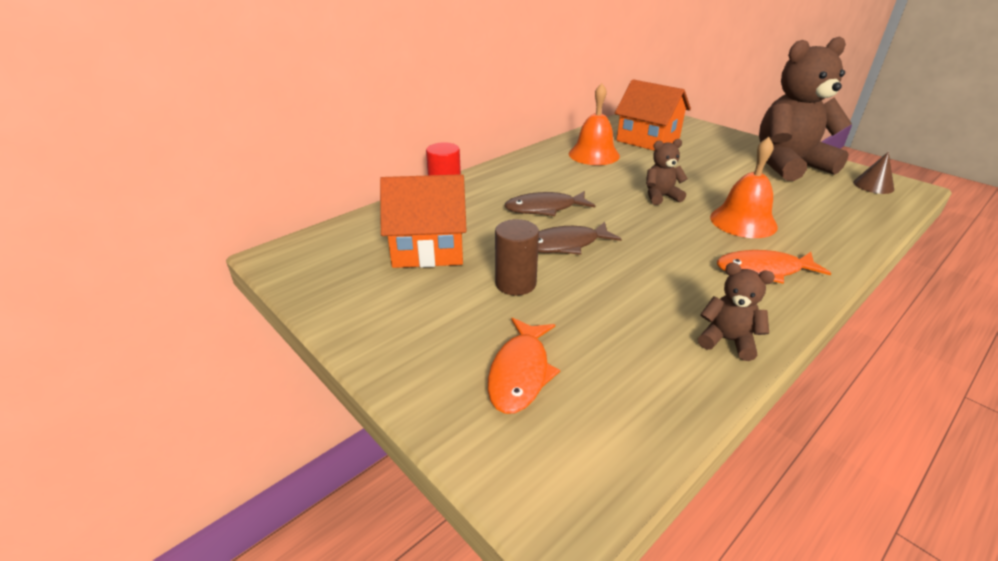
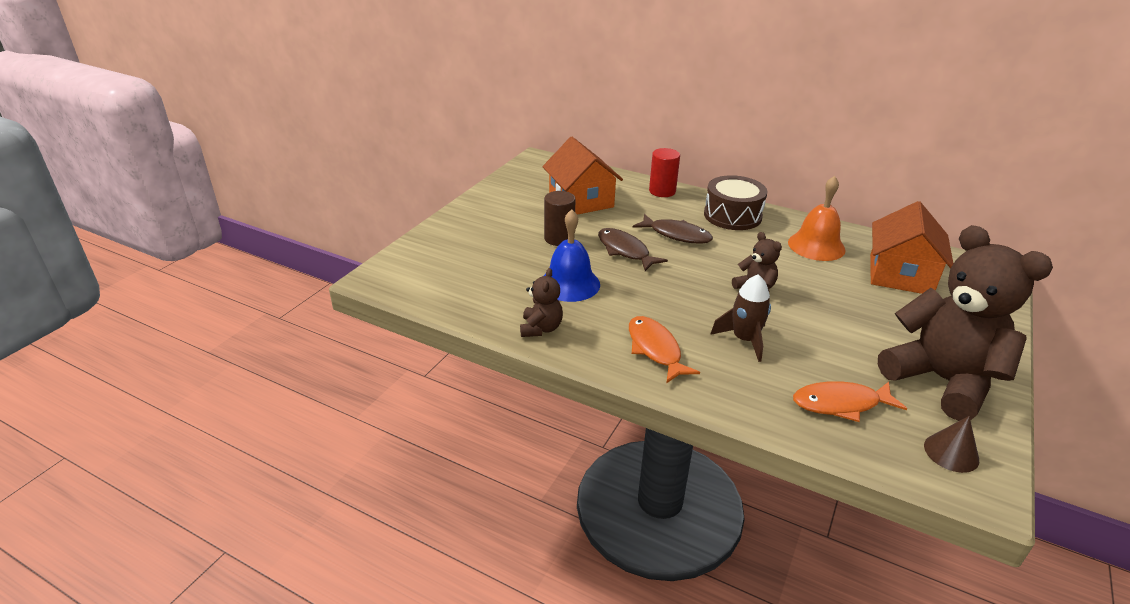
camera: 70 degrees right, 0 degrees up
orange fish [488,318,560,414] -> orange fish moved to [793,381,907,422]
brown fish [505,191,595,216] -> brown fish turned 150 degrees clockwise [633,214,713,244]
orange bell [710,137,778,238] -> brown rocket [710,274,771,362]
none -> blue bell [544,209,600,302]
none -> brown drum [704,175,767,230]

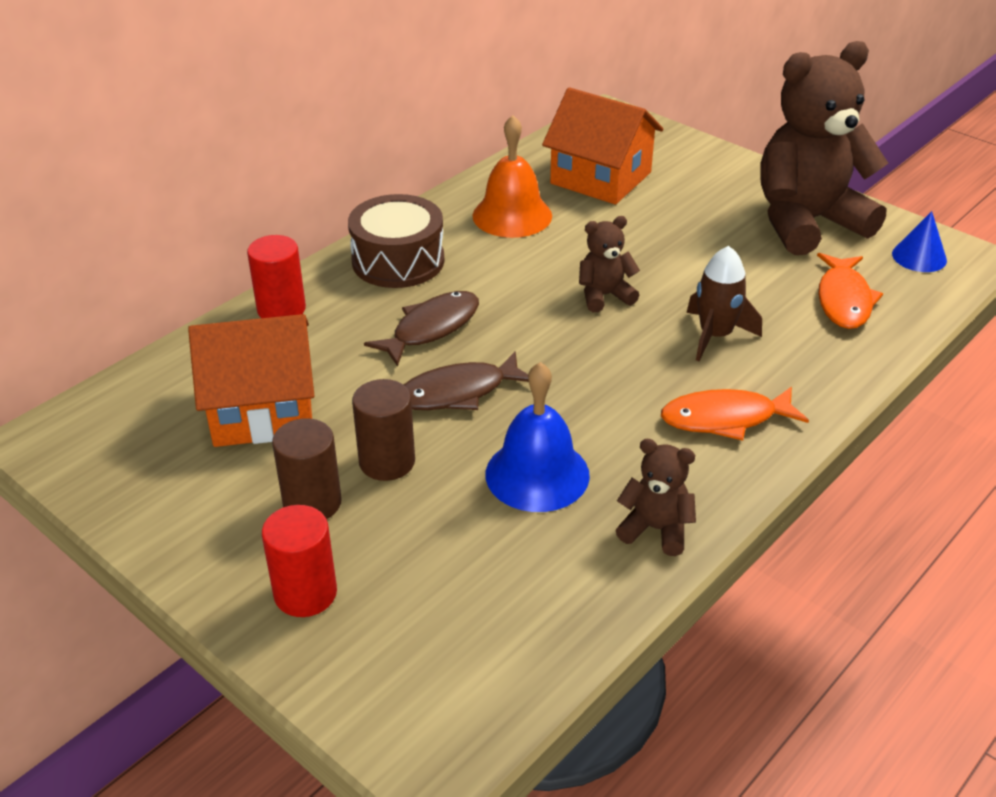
camera: 75 degrees left, 5 degrees up
brown cone [924,416,979,473] -> blue cone [892,211,947,272]
none -> red cylinder [262,505,337,617]
none -> brown cylinder [272,418,342,519]

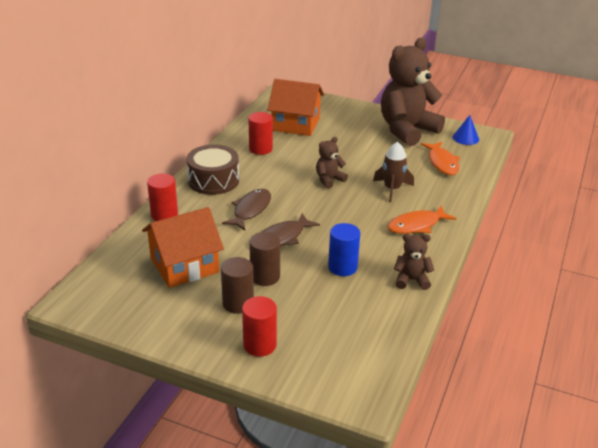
camera: 20 degrees left, 5 degrees down
orange bell [473,115,552,238] -> red cylinder [248,112,273,155]
blue bell [486,362,590,512] -> blue cylinder [328,223,360,276]

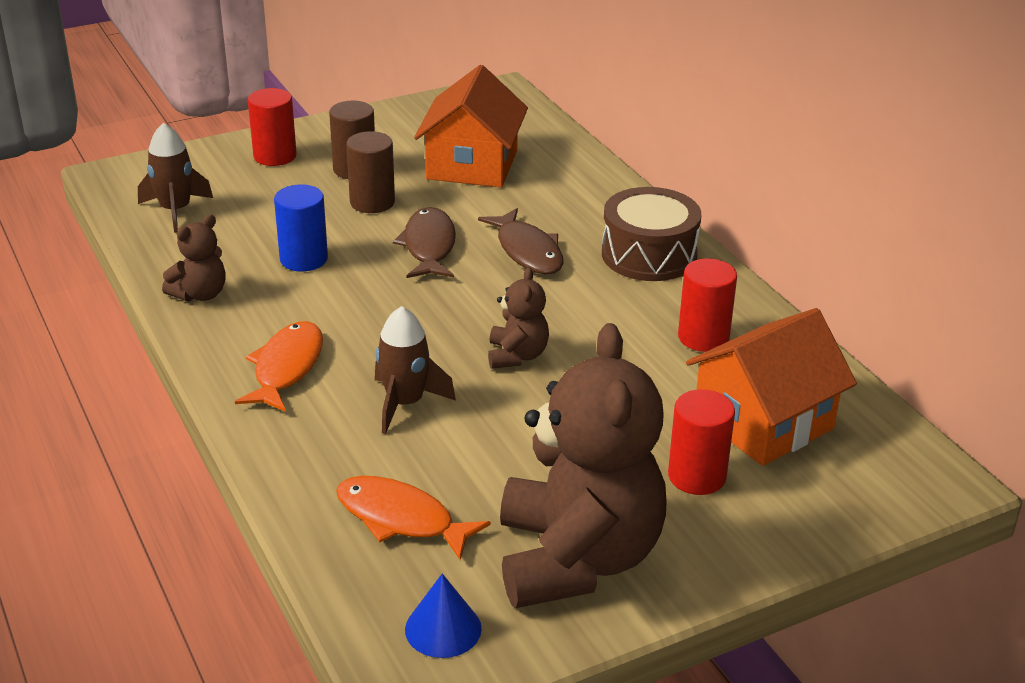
camera: 130 degrees right, 0 degrees up
red cylinder [147,173,178,221] -> red cylinder moved to [668,389,735,495]
none -> brown rocket [138,123,213,233]

